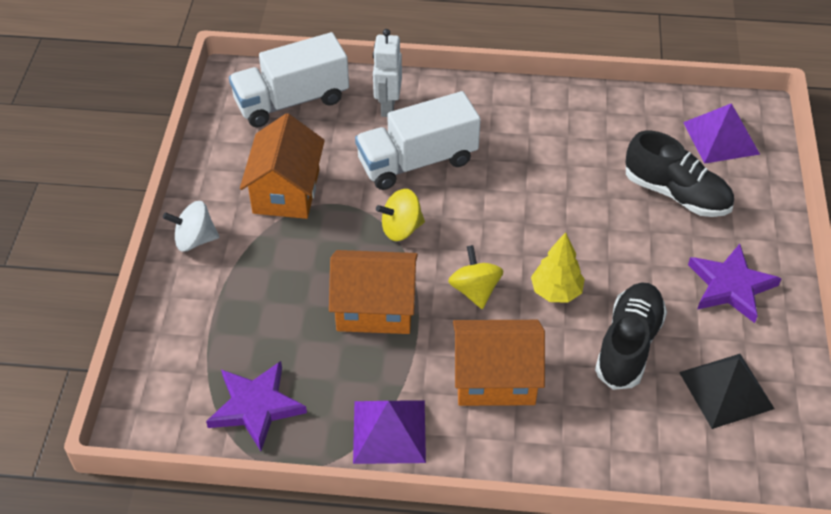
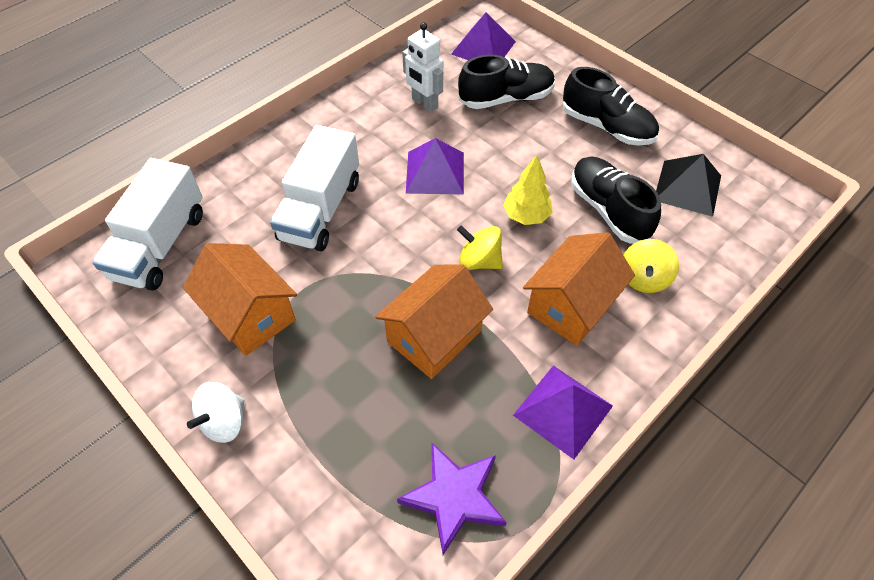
camera: 50 degrees left, 5 degrees up
white robot [373,29,402,117] -> white robot moved to [402,22,443,112]
yellow spinning top [376,189,425,241] -> yellow spinning top moved to [624,239,679,293]
purple star [688,244,782,323] -> black shoe [563,67,659,146]
none -> purple pyramid [406,138,464,195]

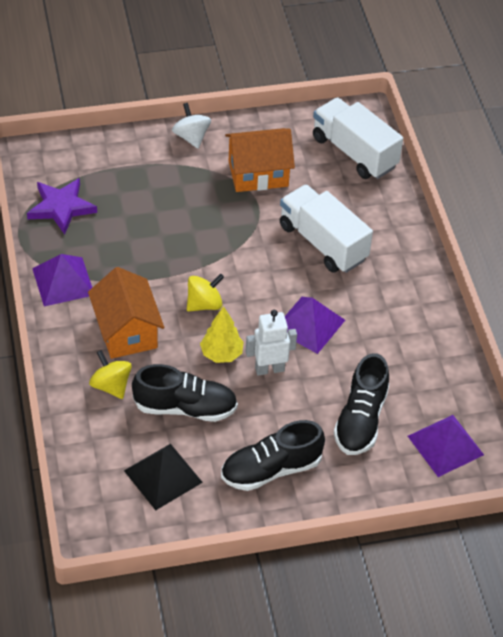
camera: 120 degrees right, 5 degrees down
orange house [375,264,493,379] -> none
white robot [402,22,443,112] -> white robot moved to [246,310,297,376]

